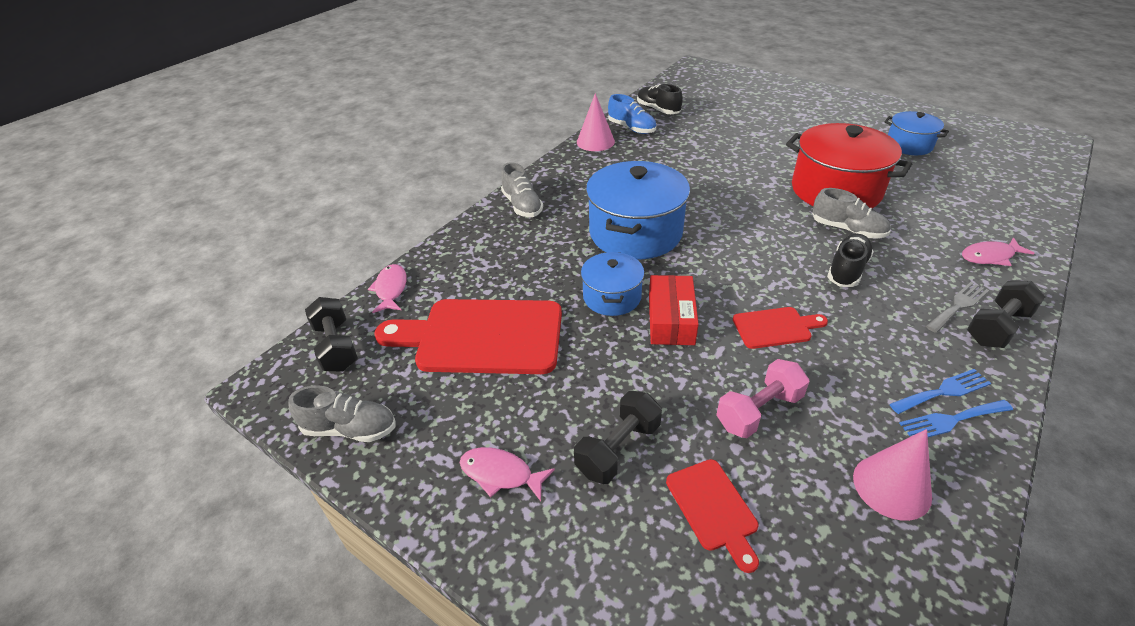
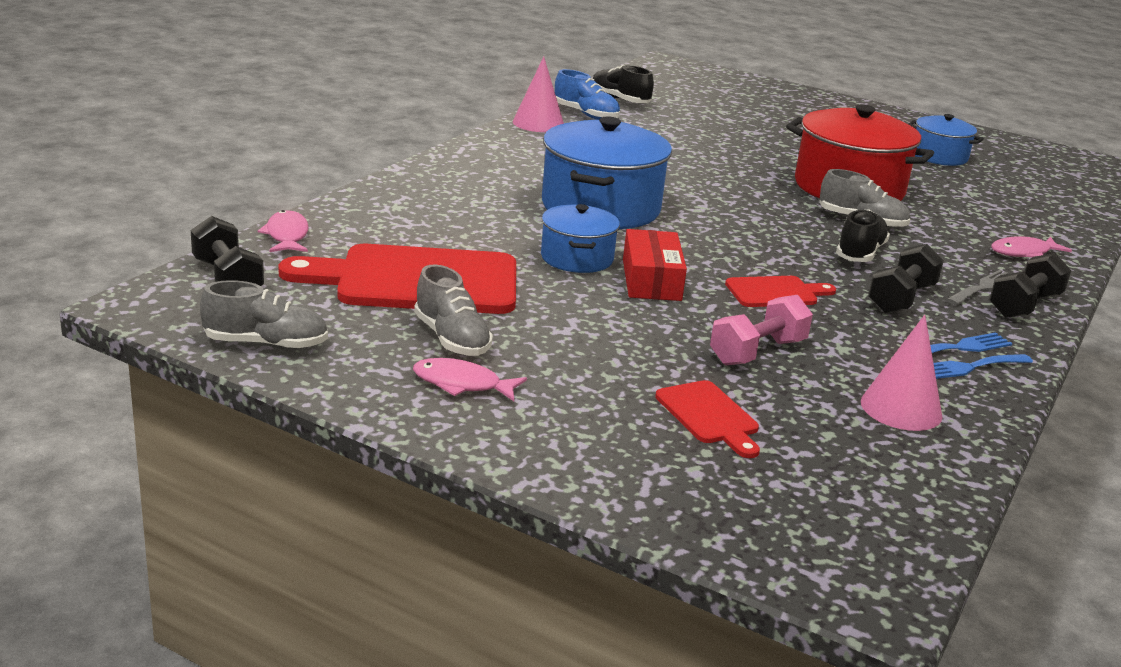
camera: 10 degrees left, 15 degrees down
grey shoe [501,162,543,217] -> grey shoe moved to [414,264,493,356]
black dumbbell [574,391,662,484] -> black dumbbell moved to [868,244,944,313]

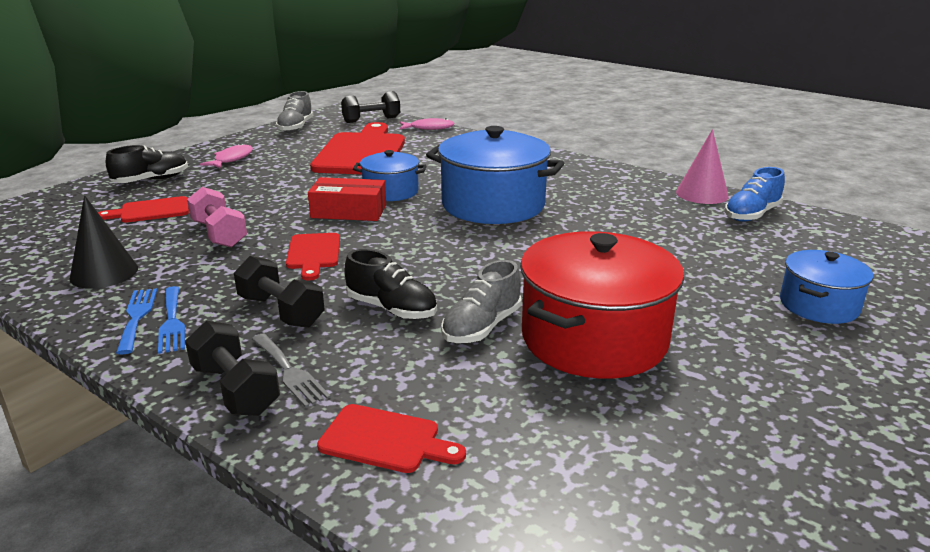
camera: 100 degrees right, 0 degrees up
grey shoe [414,264,493,356] -> none
black shoe [593,65,654,103] -> black shoe moved to [106,145,188,183]
pink cone [861,315,943,431] -> black cone [70,195,138,289]
blue pot [908,114,984,166] -> blue pot moved to [780,250,873,324]
pink fish [991,236,1072,257] -> red cutting board [317,404,466,473]

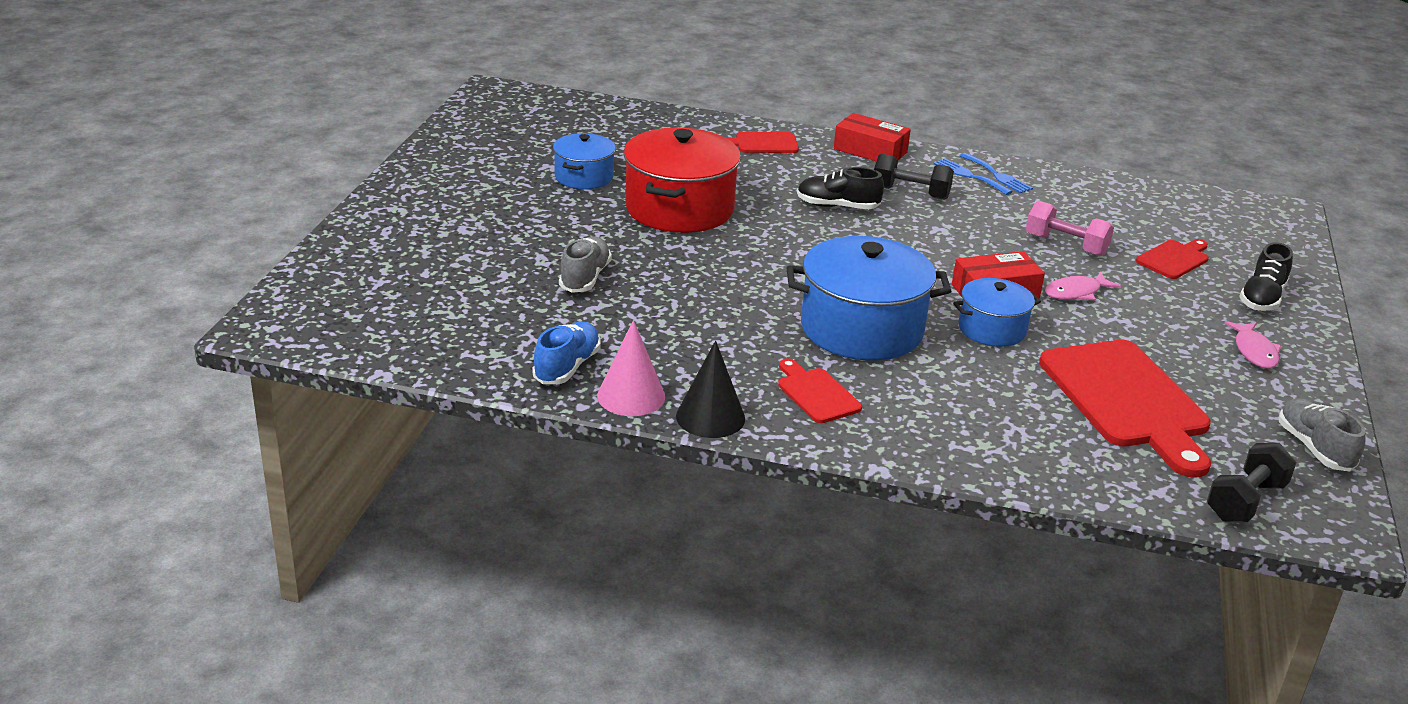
camera: 155 degrees right, 5 degrees up
black cone [70,195,138,289] -> black cone moved to [676,341,745,438]
black dumbbell [185,321,280,416] -> red box [834,113,911,161]
grey fork [252,333,331,408] -> none
red cutting board [286,233,340,281] -> red cutting board moved to [778,358,862,423]
pink fish [400,118,455,130] -> pink fish moved to [1045,271,1121,300]
grey shoe [441,260,522,343] -> grey shoe moved to [559,236,612,293]
blue pot [780,250,873,324] -> blue pot moved to [553,133,616,189]

